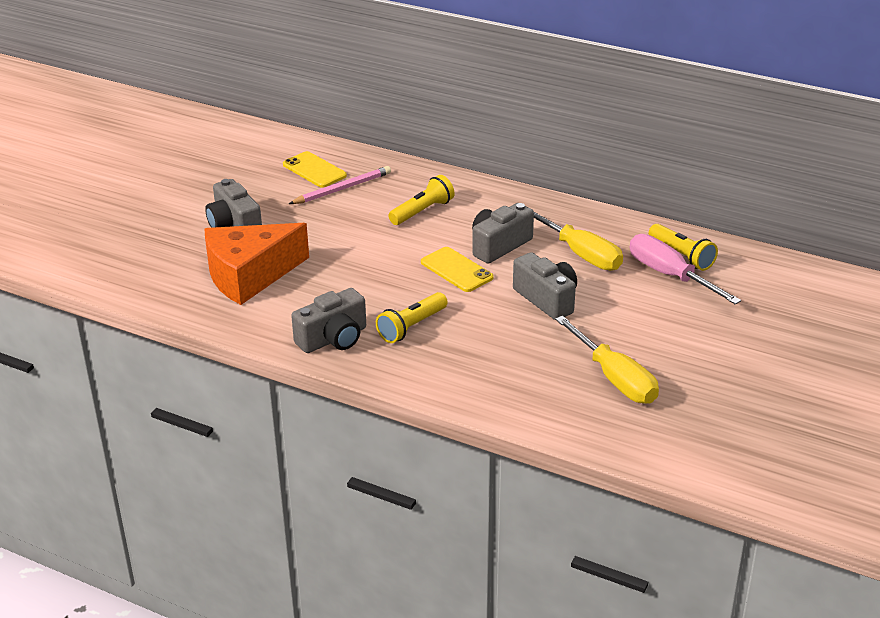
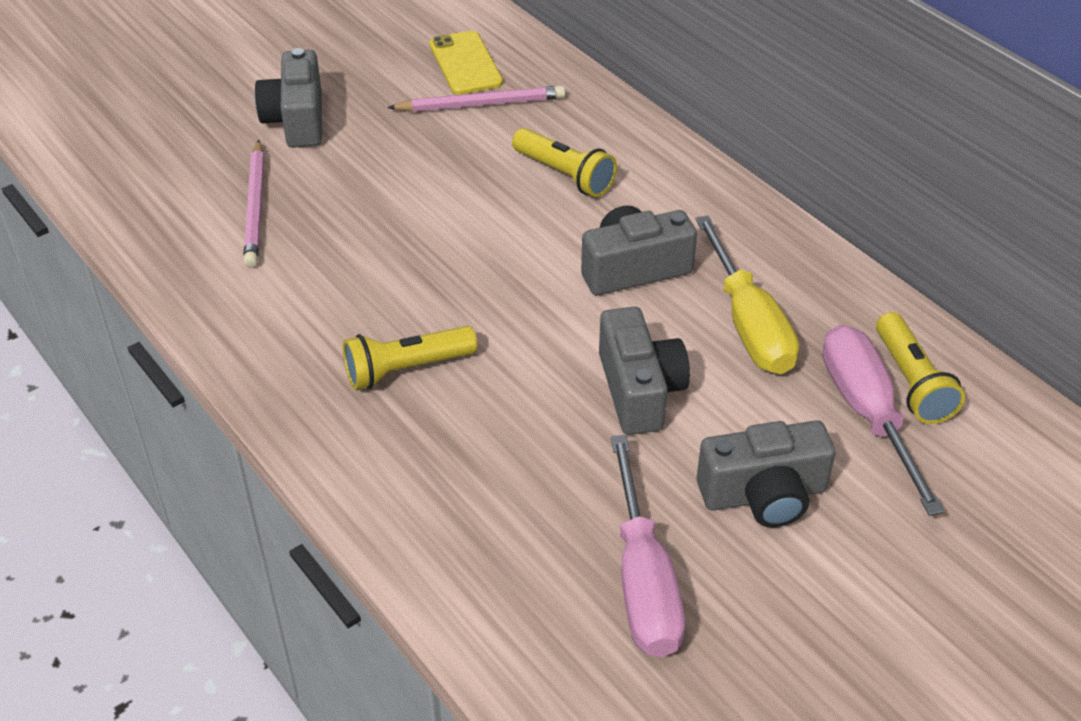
camera: 25 degrees right, 10 degrees up
orange cheese [205,223,309,305] -> pink pencil [243,140,264,267]
grey camera [291,288,366,353] -> grey camera moved to [697,420,836,528]
yellow flashlight [388,175,455,225] -> yellow flashlight turned 60 degrees clockwise [512,128,617,197]
yellow phone [421,247,494,292] -> none
yellow screwdriver [555,316,659,404] -> pink screwdriver [611,435,685,657]

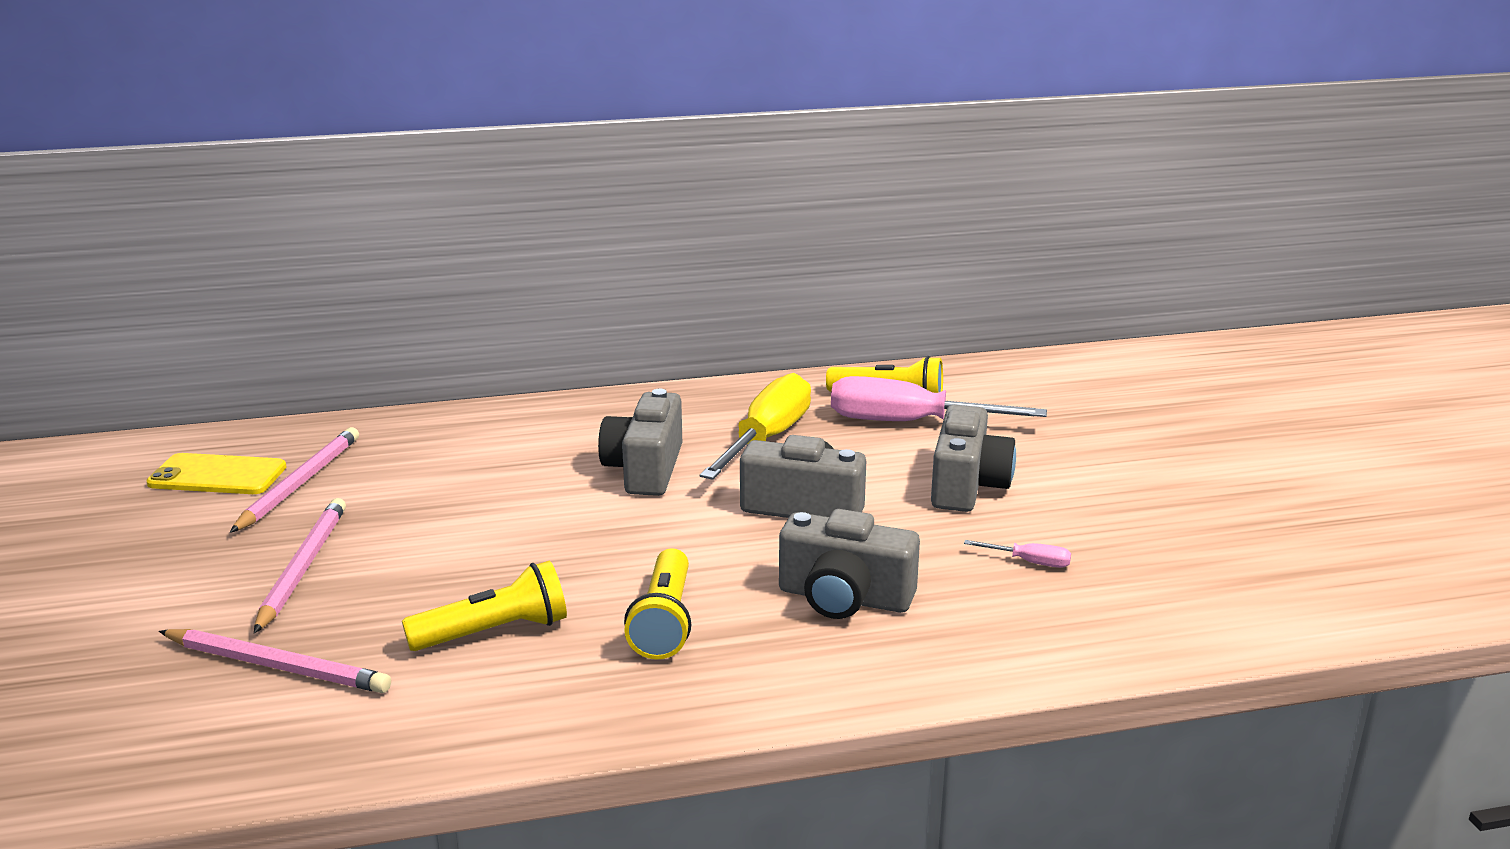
camera: 65 degrees left, 20 degrees down
grey camera [255,48,322,148] -> grey camera moved to [779,509,920,619]
yellow flashlight [512,128,617,197] -> yellow flashlight moved to [402,561,567,651]
pink screwdriver [611,435,685,657] -> pink screwdriver [964,540,1071,568], size x0.41
yellow screwdriver [696,215,799,374] -> yellow screwdriver turned 75 degrees counterclockwise [700,373,811,480]
none -> pink pencil [254,498,346,633]

